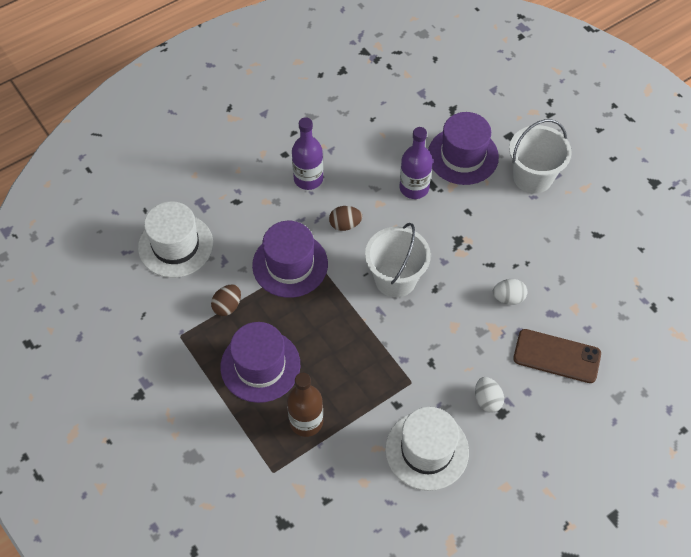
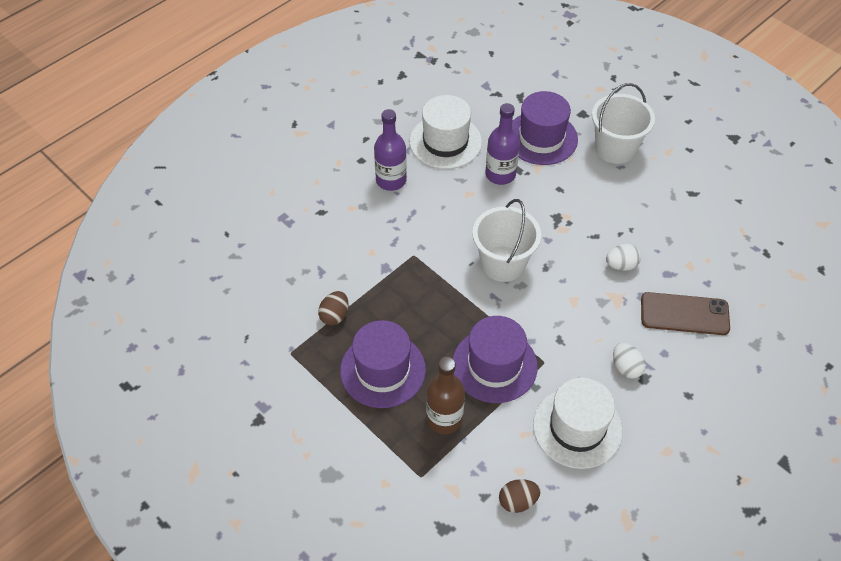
camera: 10 degrees left, 5 degrees down
white hat [138,201,213,278] -> white hat moved to [410,95,482,169]
purple hat [252,221,328,298] -> purple hat moved to [453,316,538,403]
brown egg [329,206,362,231] -> brown egg moved to [499,479,541,513]

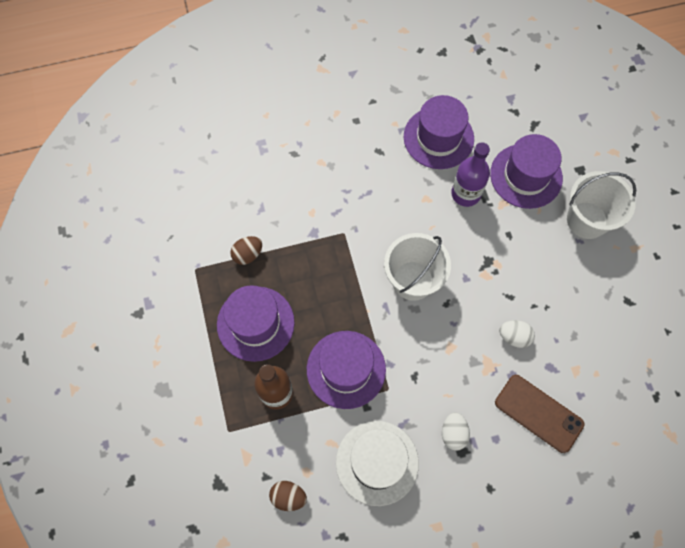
camera: 30 degrees right, 15 degrees up
purple bottle [374,109,407,191] -> none
white hat [410,95,482,169] -> purple hat [403,95,474,169]

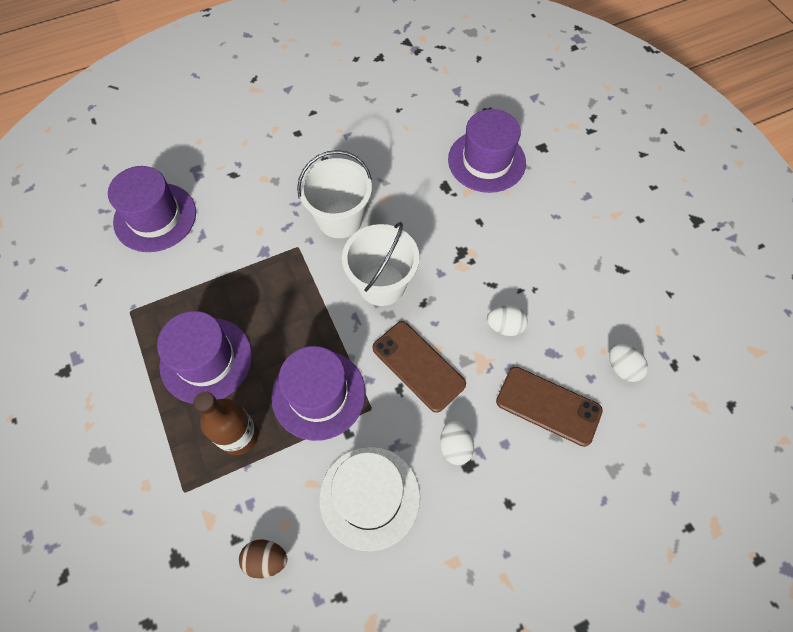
camera: 10 degrees left, 5 degrees down
brown egg [230,236,262,265] -> none
purple hat [403,95,474,169] -> purple hat moved to [108,166,196,252]
purple bottle [451,142,490,207] -> none
white bucket [567,171,636,239] -> white bucket moved to [297,150,372,238]
none -> brown phone [372,321,466,413]
none -> white egg [609,343,648,382]

